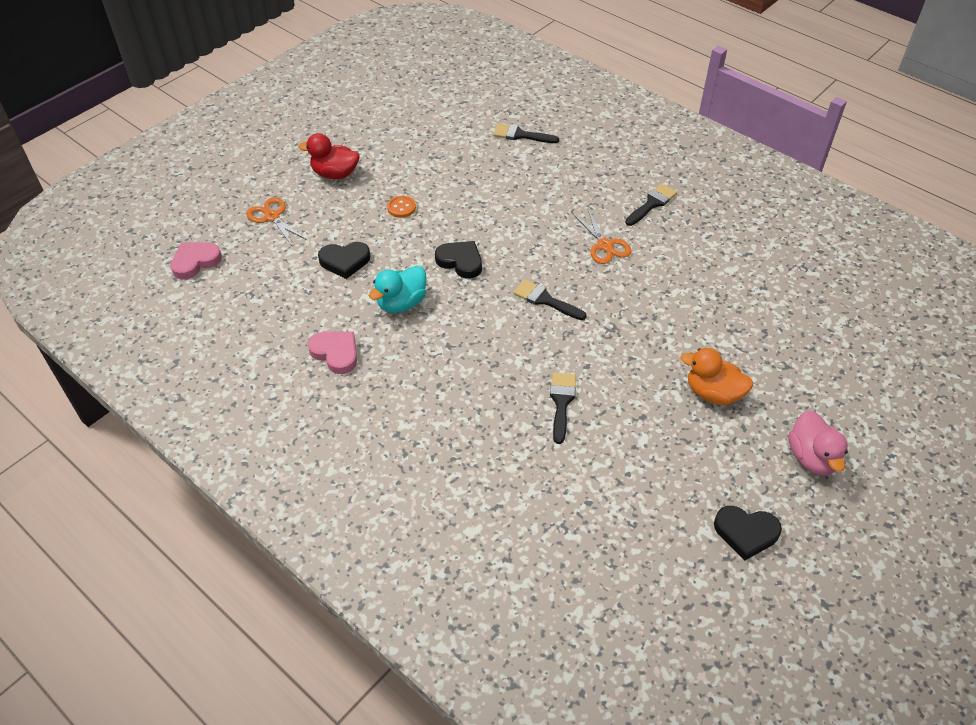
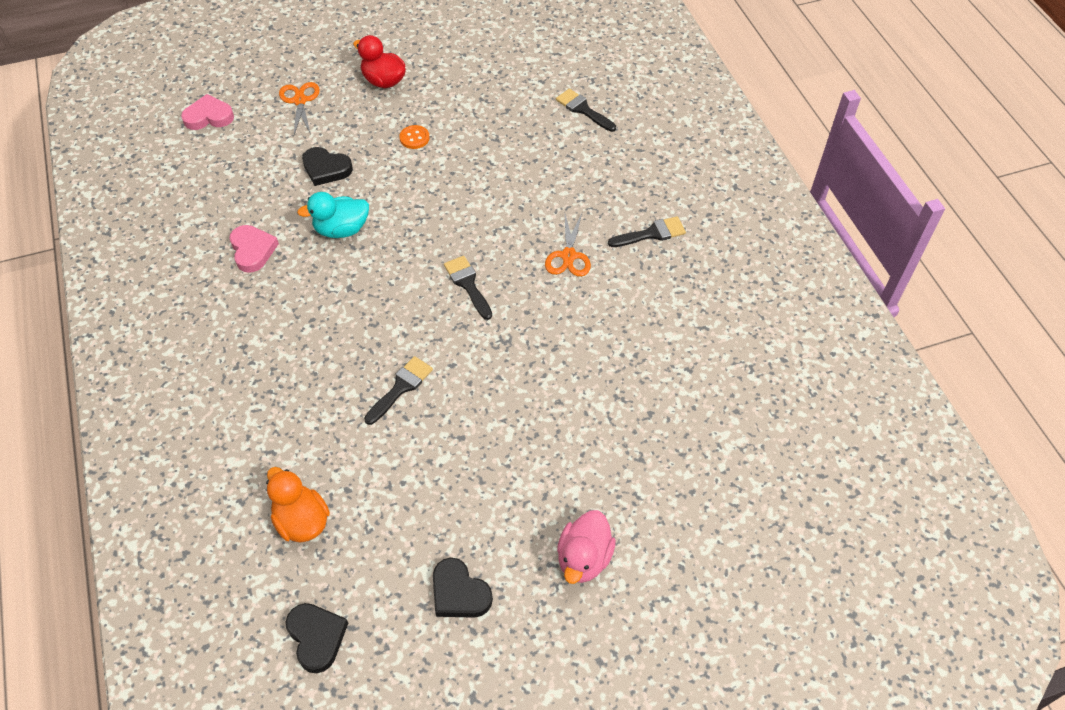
camera: 30 degrees right, 5 degrees up
black heart [435,241,482,279] -> black heart moved to [286,603,348,673]
orange duck [681,348,753,405] -> orange duck moved to [266,467,330,543]

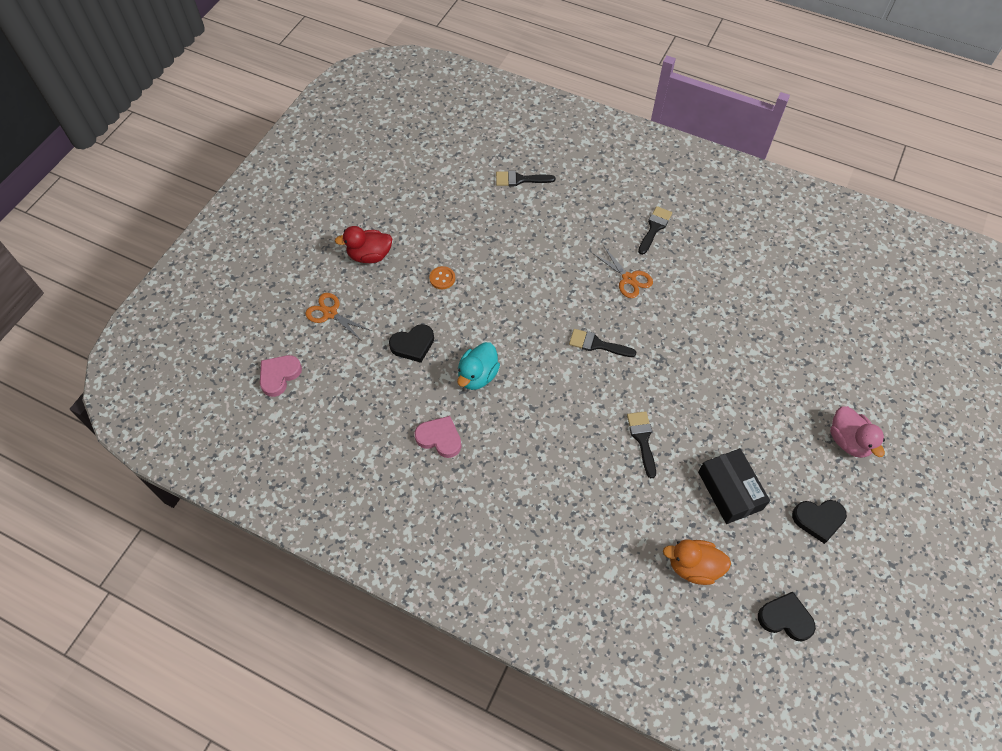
camera: 45 degrees left, 5 degrees up
none -> black box [698,448,770,524]

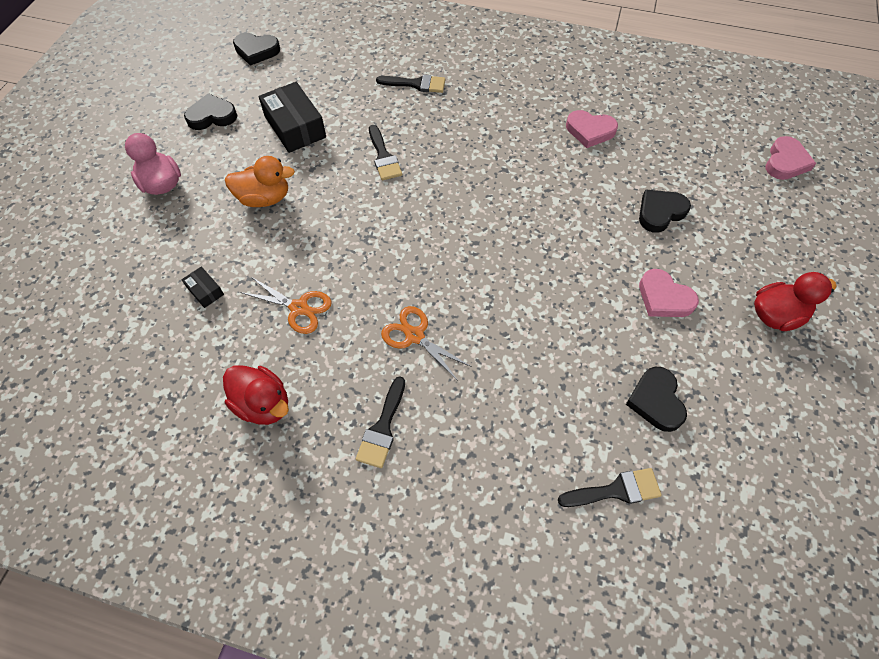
camera: 170 degrees right, 0 degrees up
orange scissors [305,293,372,341] -> orange scissors moved to [240,277,332,334]
orange button [429,266,455,289] -> pink heart [639,269,699,317]
turquoise duck [457,342,500,390] -> none
black brush [569,329,636,357] -> black brush moved to [376,74,445,93]
orange duck [663,539,731,585] -> orange duck moved to [225,156,295,207]
none -> black box [181,267,224,308]
none -> red duck [223,365,289,425]
none -> black heart [626,367,687,432]

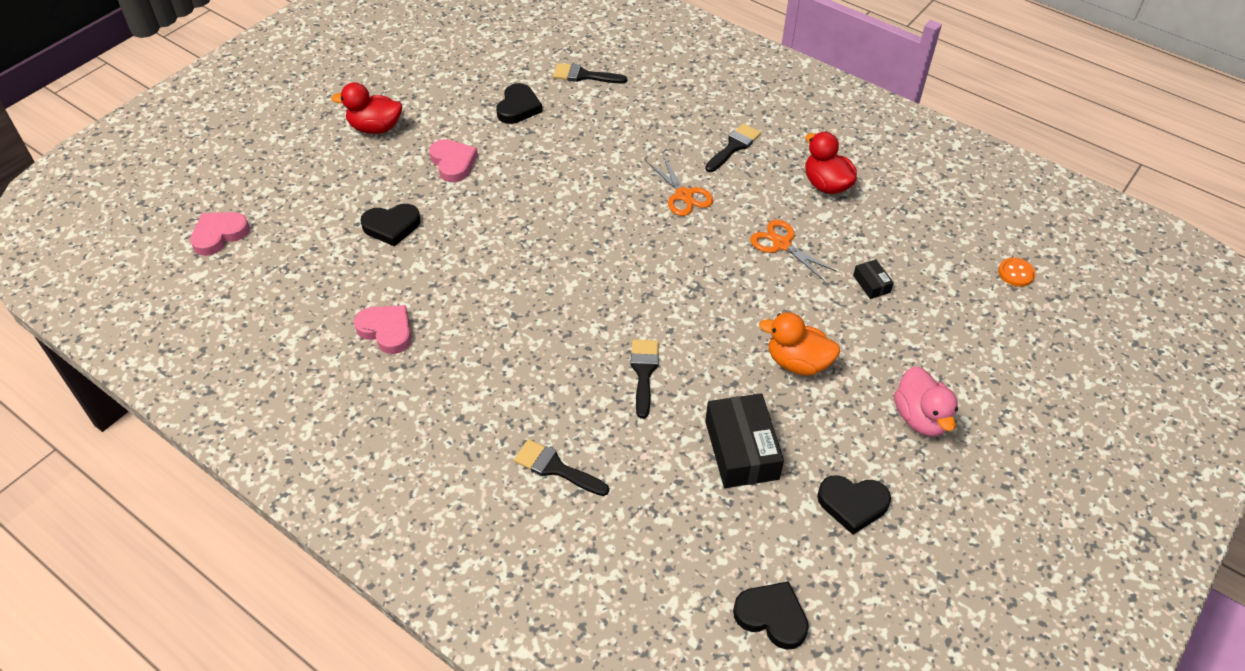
camera: 160 degrees left, 10 degrees down
none -> orange button [998,257,1036,287]

